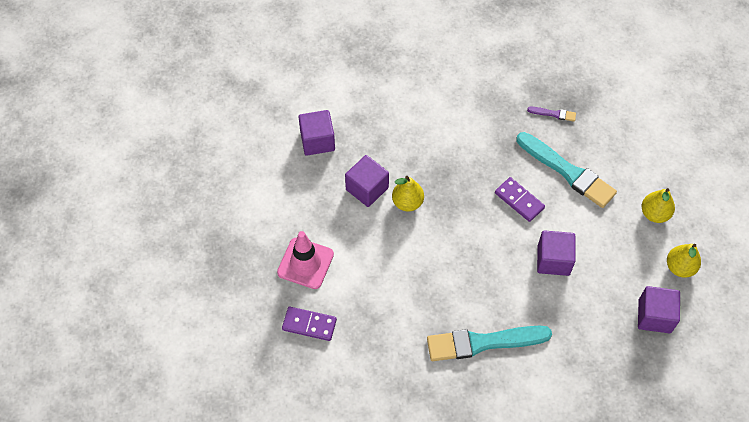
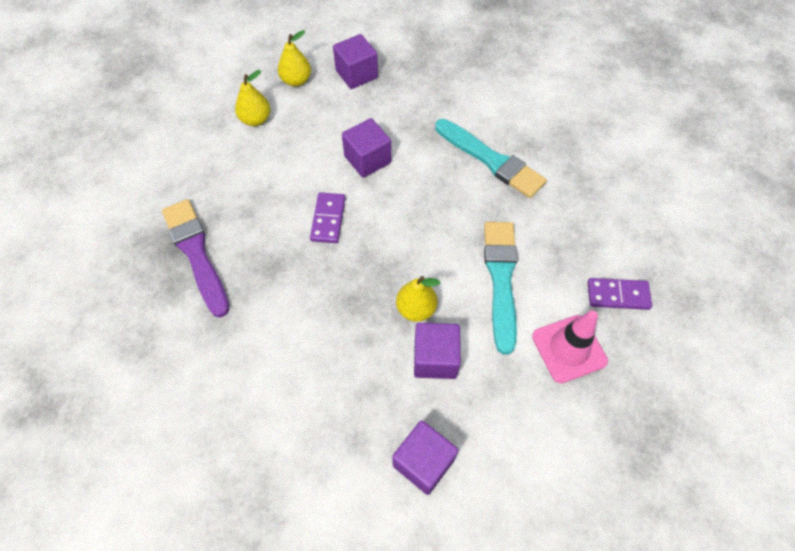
camera: 130 degrees left, 0 degrees up
purple domino [282,307,337,341] -> purple domino turned 60 degrees counterclockwise [588,278,652,310]
turquoise brush [517,132,617,208] -> turquoise brush moved to [484,222,518,355]
purple brush [527,107,576,122] -> purple brush [162,199,230,318], size x2.29

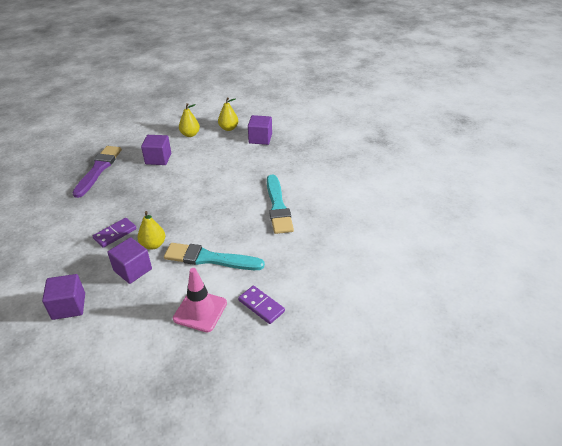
camera: 40 degrees right, 20 degrees down
purple domino [310,192,345,243] -> purple domino moved to [93,218,137,248]
purple cube [342,118,391,178] -> purple cube moved to [141,135,171,165]
turquoise brush [484,222,518,355] -> turquoise brush turned 120 degrees counterclockwise [164,243,265,270]

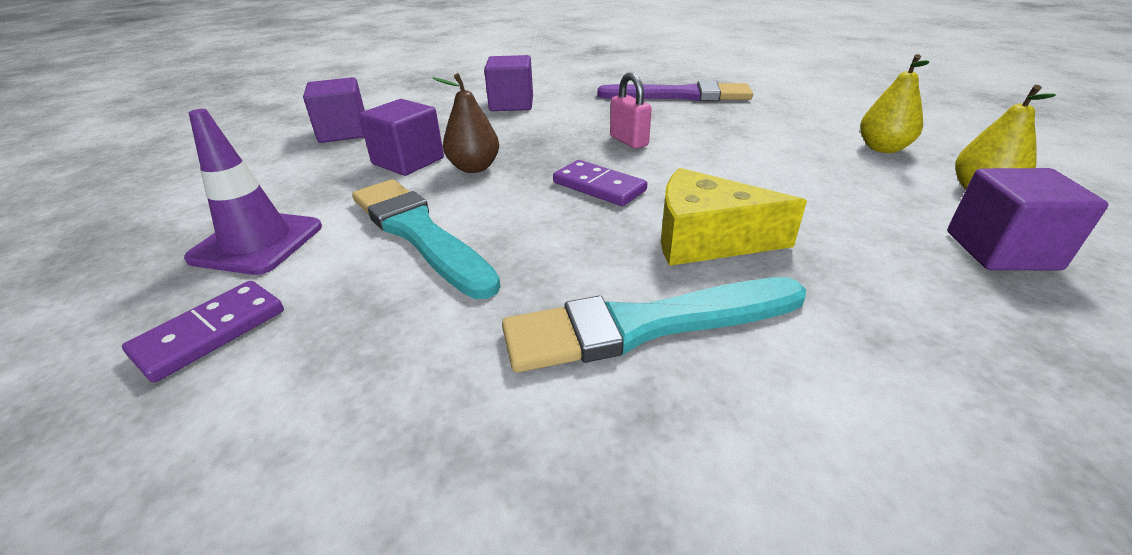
camera: 85 degrees right, 5 degrees down
purple domino [93,218,137,248] -> purple domino moved to [553,160,647,206]
yellow pear [137,211,165,250] -> brown pear [432,73,499,173]
purple cube [141,135,171,165] -> purple cube moved to [484,55,533,111]
turquoise brush [164,243,265,270] -> turquoise brush turned 45 degrees counterclockwise [352,179,501,299]
pink traffic cone [173,268,227,332] -> purple traffic cone [184,109,322,275]
none -> pink padlock [610,72,652,149]
none -> yellow cheese [661,168,807,266]

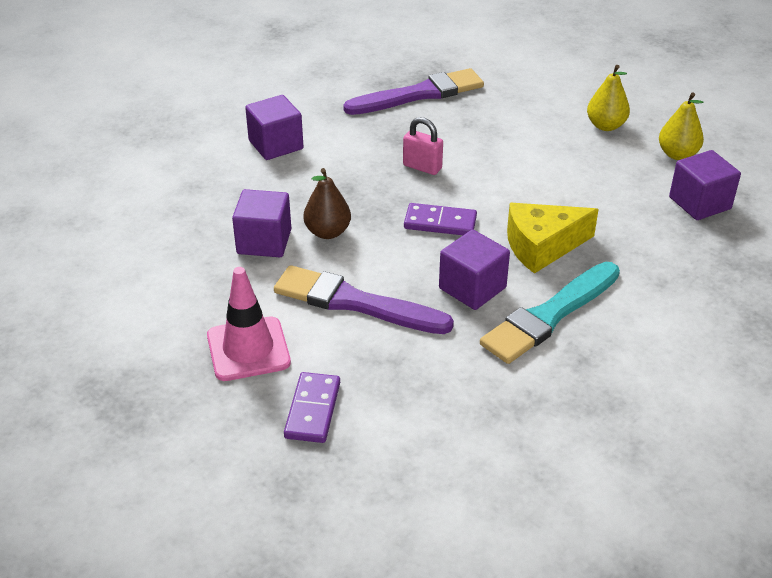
camera: 30 degrees left, 5 degrees up
purple traffic cone [184,109,322,275] -> pink traffic cone [207,267,291,381]
purple cube [303,77,365,143] -> purple cube moved to [439,230,510,310]
turquoise brush [352,179,501,299] -> purple brush [274,265,454,334]

